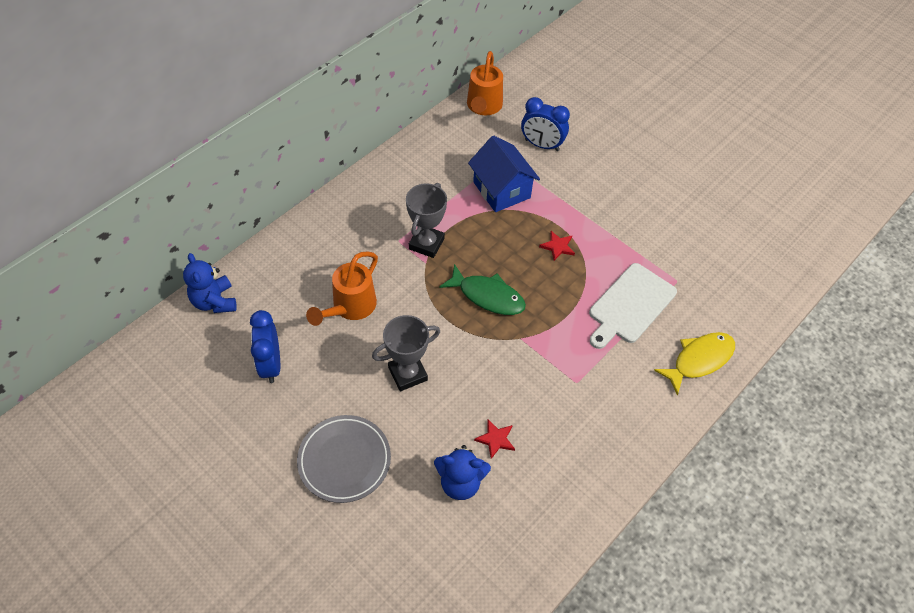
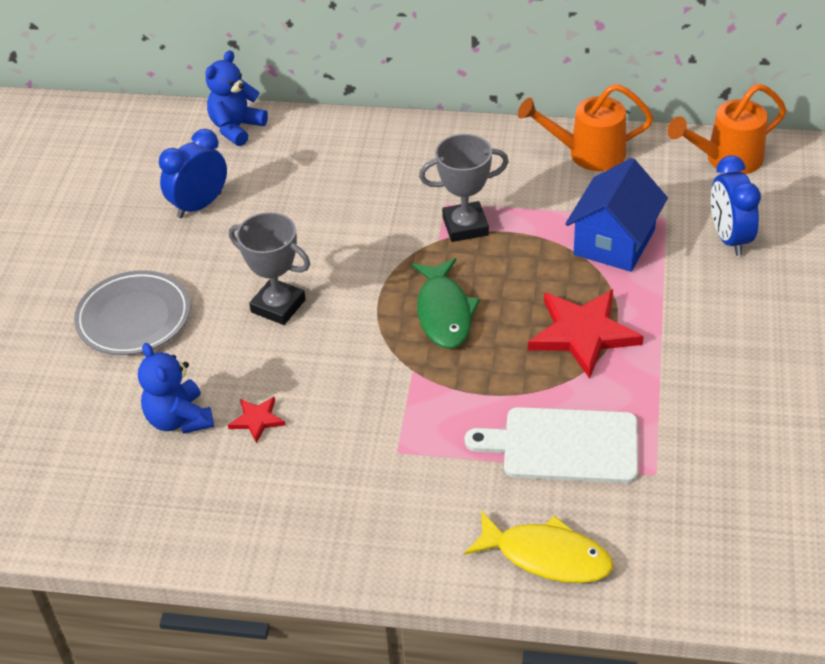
camera: 60 degrees right, 10 degrees down
orange watering can [306,251,378,326] -> orange watering can moved to [518,84,653,171]
red star [539,231,575,261] -> red star [528,289,643,379], size x2.08

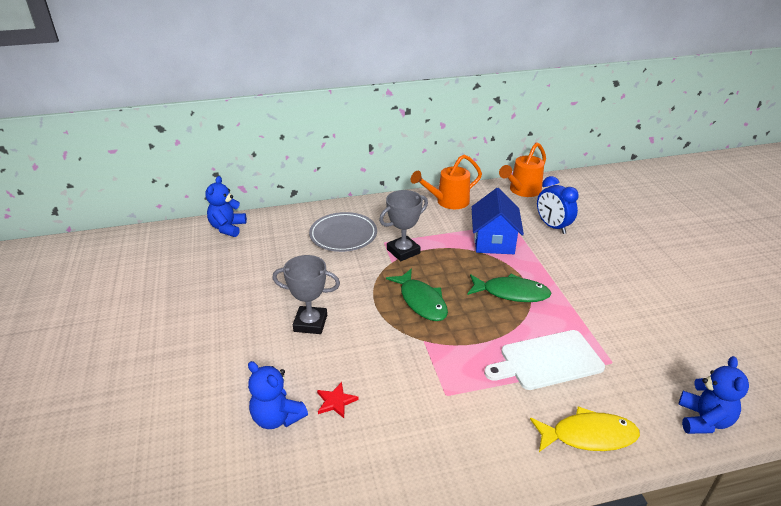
camera: 25 degrees left, 10 degrees down
grey plate [74,270,191,355] -> grey plate moved to [309,212,377,252]
blue clock [159,129,227,218] -> none
red star [528,289,643,379] -> green fish [467,274,552,302]
none -> blue teddy bear [679,356,749,434]

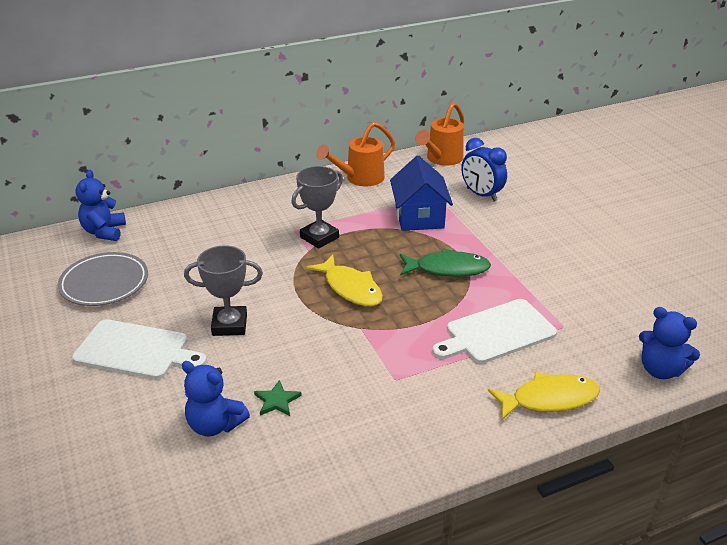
camera: 10 degrees left, 0 degrees up
grey plate [309,212,377,252] -> grey plate moved to [58,252,148,306]
red star [317,382,358,418] -> green star [254,380,302,416]
green fish [386,269,448,321] -> yellow fish [306,255,383,306]
blue teddy bear [679,356,749,434] -> blue teddy bear turned 120 degrees clockwise [639,307,700,379]
none -> white cutting board [72,319,207,379]

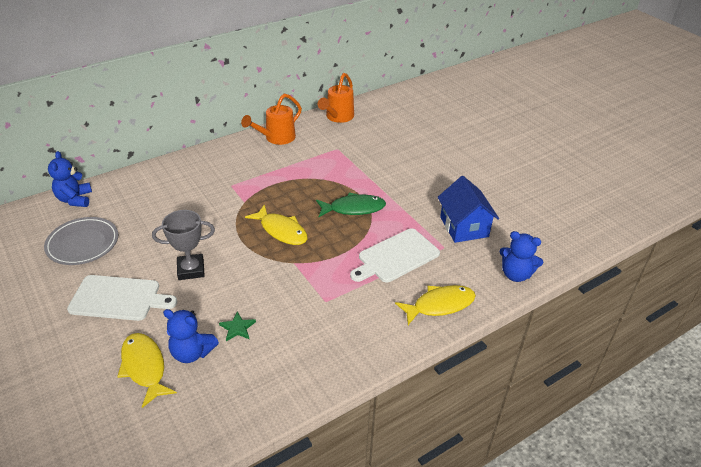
camera: 10 degrees left, 5 degrees up
grey trophy [292,166,343,249] -> none
blue house [390,155,453,231] -> blue house moved to [437,176,499,243]
blue clock [461,138,507,202] -> none
none -> yellow fish [117,333,177,408]

